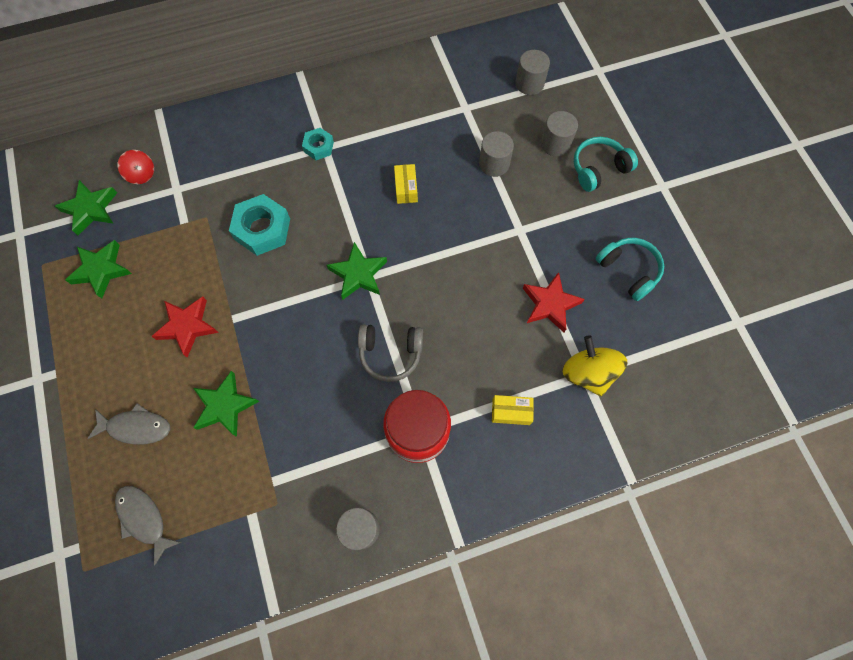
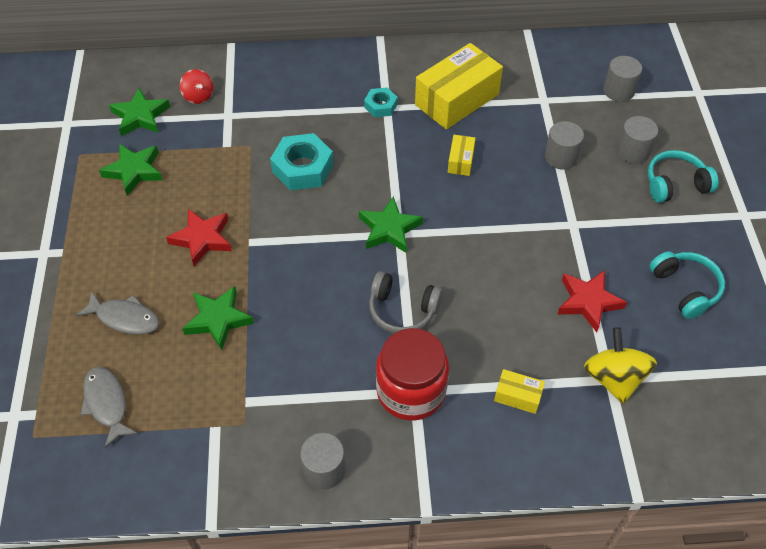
camera: 15 degrees right, 15 degrees down
none -> yellow box [415,43,503,129]

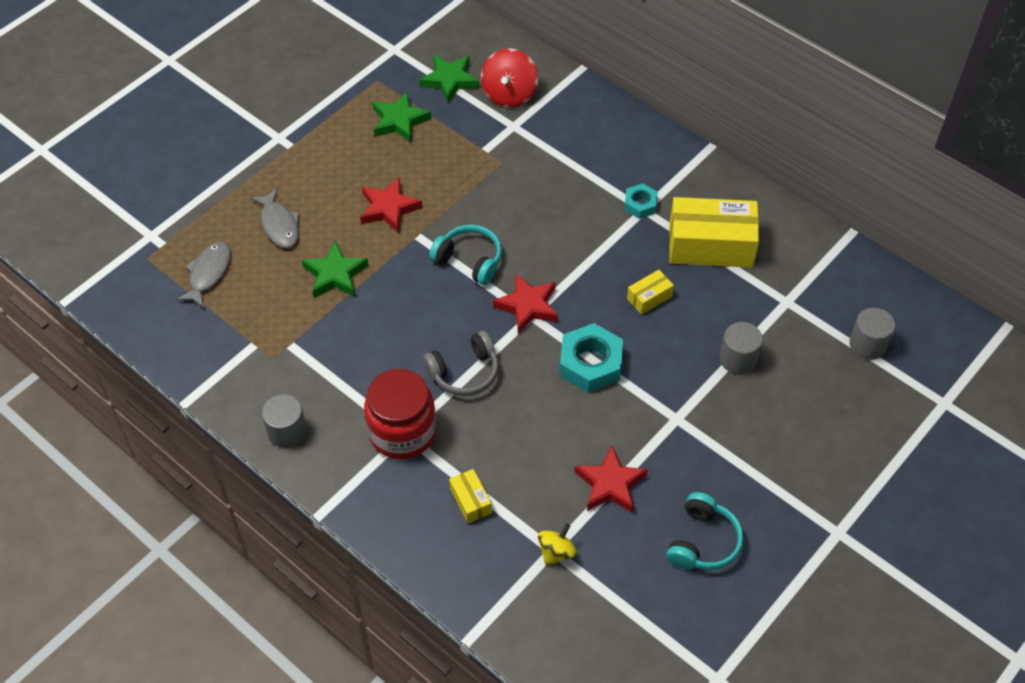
camera: 45 degrees right, 0 degrees up
red spinning top [180,69,213,104] -> red spinning top [481,48,538,108], size x1.65
turquoise nut [270,133,334,190] -> turquoise nut moved to [559,323,623,393]
green star [359,196,423,253] -> red star [493,273,558,334]
grey headphones [369,271,443,333] -> grey headphones turned 90 degrees counterclockwise [423,331,499,396]
yellow spinning top [584,327,657,404] -> yellow spinning top [538,523,577,565], size x0.61
grey cylinder [617,116,658,164] -> none
turquoise headphones [648,150,719,203] -> turquoise headphones moved to [429,225,502,285]

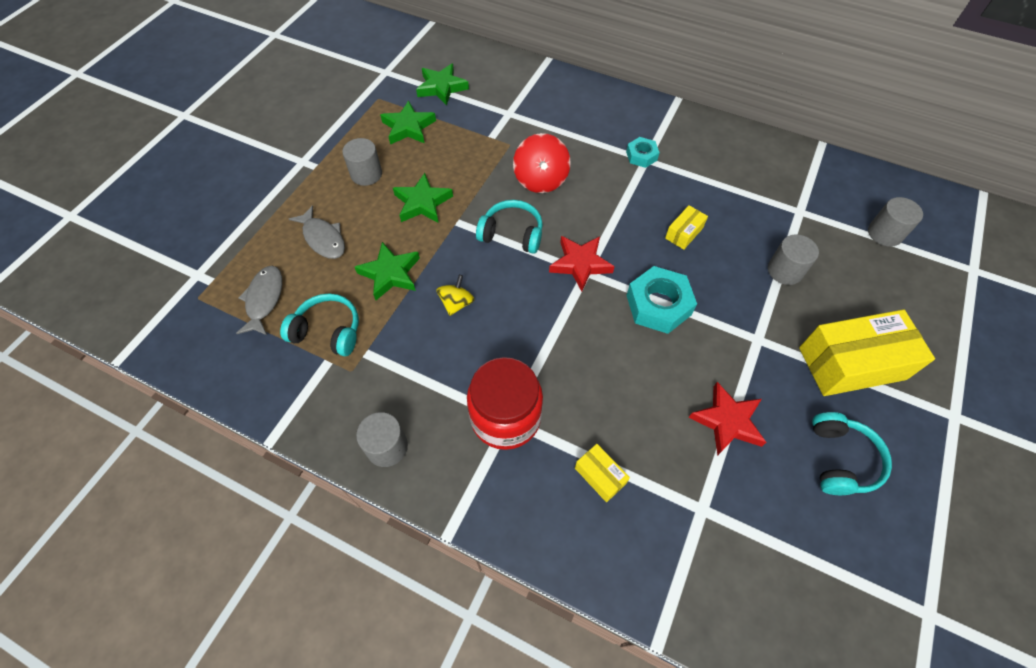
camera: 15 degrees left, 5 degrees up
red star [360,177,422,233] -> green star [393,173,453,223]
grey headphones [423,331,499,396] -> none
red spinning top [481,48,538,108] -> red spinning top moved to [513,133,571,193]
yellow spinning top [538,523,577,565] -> yellow spinning top moved to [436,275,474,316]
yellow box [669,197,760,268] -> yellow box moved to [799,309,935,396]
none -> turquoise headphones [280,294,359,356]
none -> grey cylinder [342,138,382,186]

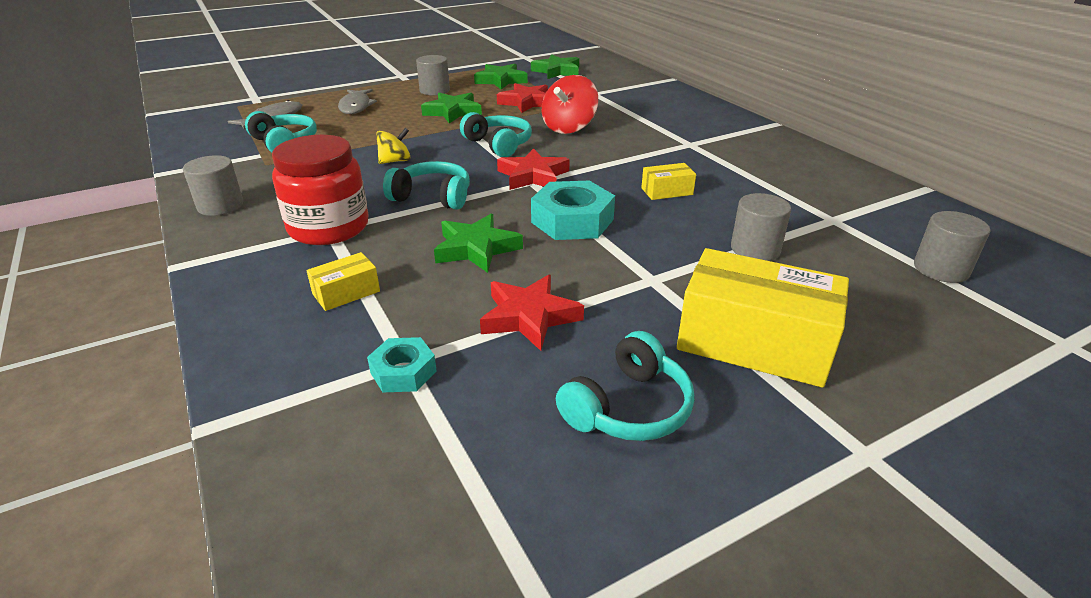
camera: 35 degrees right, 25 degrees down
green star [355,242,420,300] -> green star moved to [434,214,523,273]
yellow box [575,444,630,502] -> yellow box turned 60 degrees clockwise [306,252,380,311]
turquoise nut [626,137,660,168] -> turquoise nut moved to [367,337,437,392]
none -> turquoise headphones [383,161,470,210]
none -> red star [497,83,548,113]

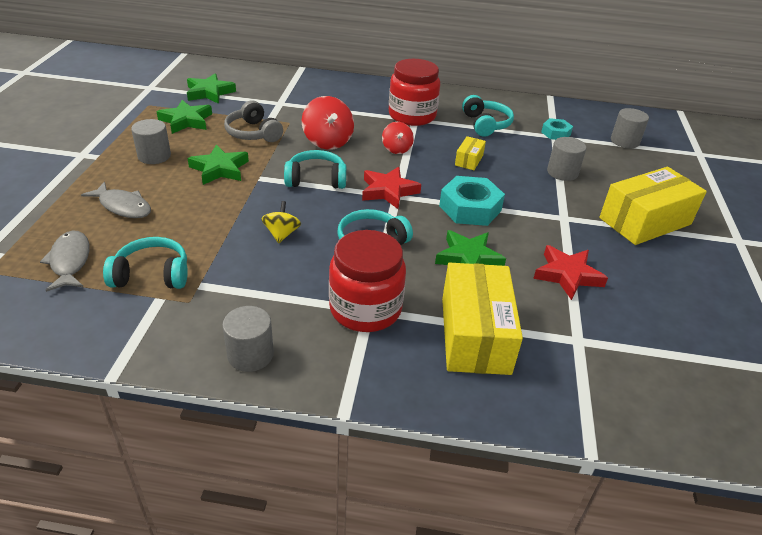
camera: 55 degrees left, 5 degrees up
yellow box [306,252,380,311] -> yellow box [442,263,523,375], size x2.18
turquoise nut [367,337,437,392] -> turquoise nut moved to [541,118,573,140]
red star [497,83,548,113] -> grey headphones [224,100,283,142]
turquoise headphones [556,331,695,441] -> turquoise headphones moved to [462,95,514,137]
none -> red spinning top [382,122,414,154]
none -> red jar [389,59,440,126]

